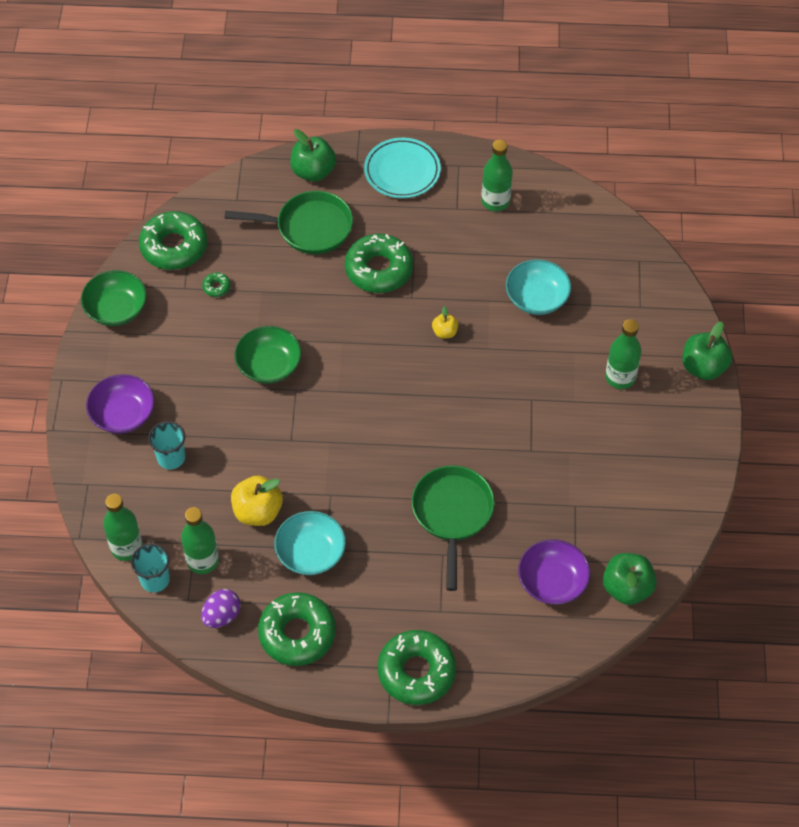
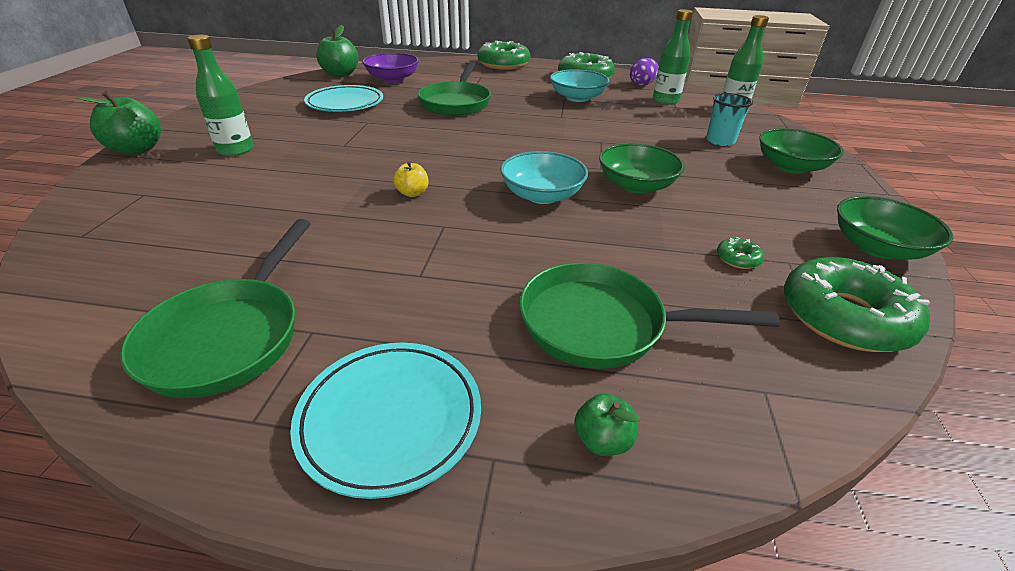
camera: 175 degrees left, 20 degrees down
purple bowl [86,374,155,434] -> green bowl [759,128,844,174]
turquoise cup [131,543,170,592] -> none
yellow apple [231,476,283,526] -> none
green apple [290,129,336,182] -> green apple [574,393,640,456], size x0.54
green donut [345,234,413,293] -> none
green bottle [481,140,513,211] -> green pan [120,219,311,398]
turquoise bowl [506,259,571,315] -> turquoise bowl moved to [500,151,588,204]
none -> turquoise plate [304,85,383,112]

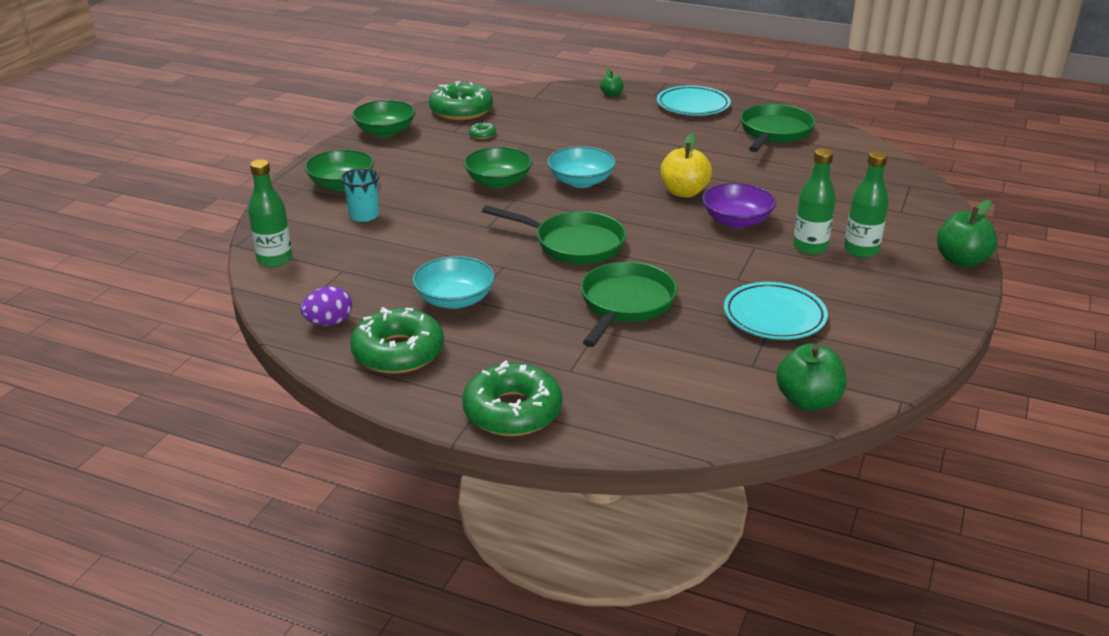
camera: 165 degrees left, 5 degrees down
purple bowl [362,53,419,83] -> purple bowl moved to [702,183,776,228]
yellow apple [393,161,429,197] -> yellow apple [661,133,712,198], size x1.84
green pan [520,263,780,369] -> green pan moved to [482,205,626,264]
green bottle [653,9,693,105] -> green bottle moved to [793,148,836,255]

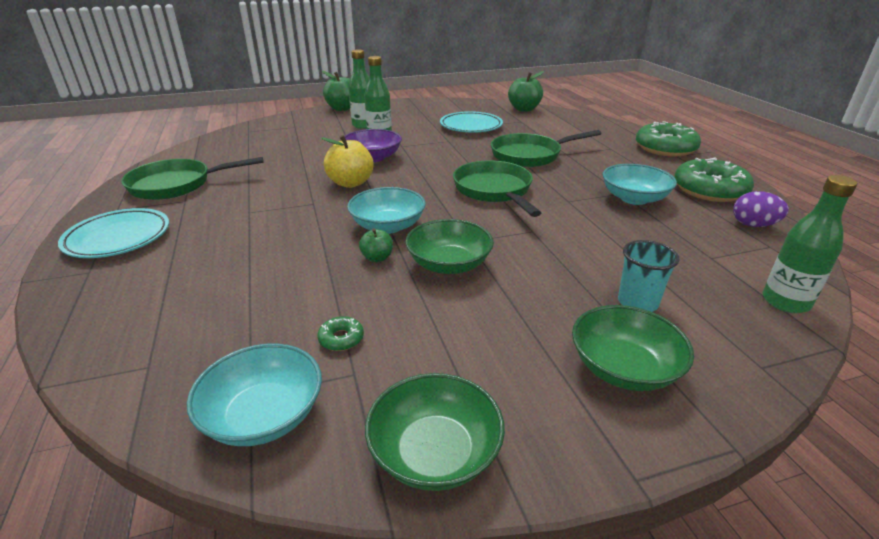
camera: 130 degrees left, 0 degrees up
green donut [429,81,493,120] -> turquoise bowl [187,343,322,446]
green apple [600,68,624,97] -> green apple moved to [359,228,393,262]

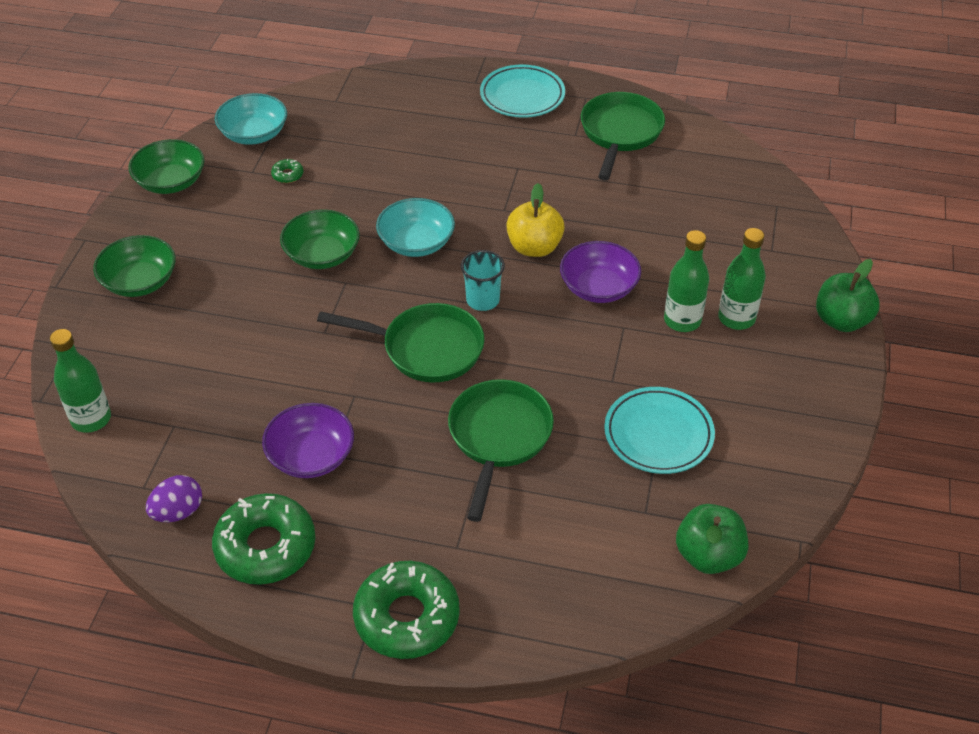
camera: 120 degrees right, 15 degrees up
green apple [359,228,393,262] -> none
turquoise bowl [603,164,677,205] -> purple bowl [262,403,354,478]
turquoise cup [618,240,680,312] -> turquoise cup moved to [461,250,505,311]

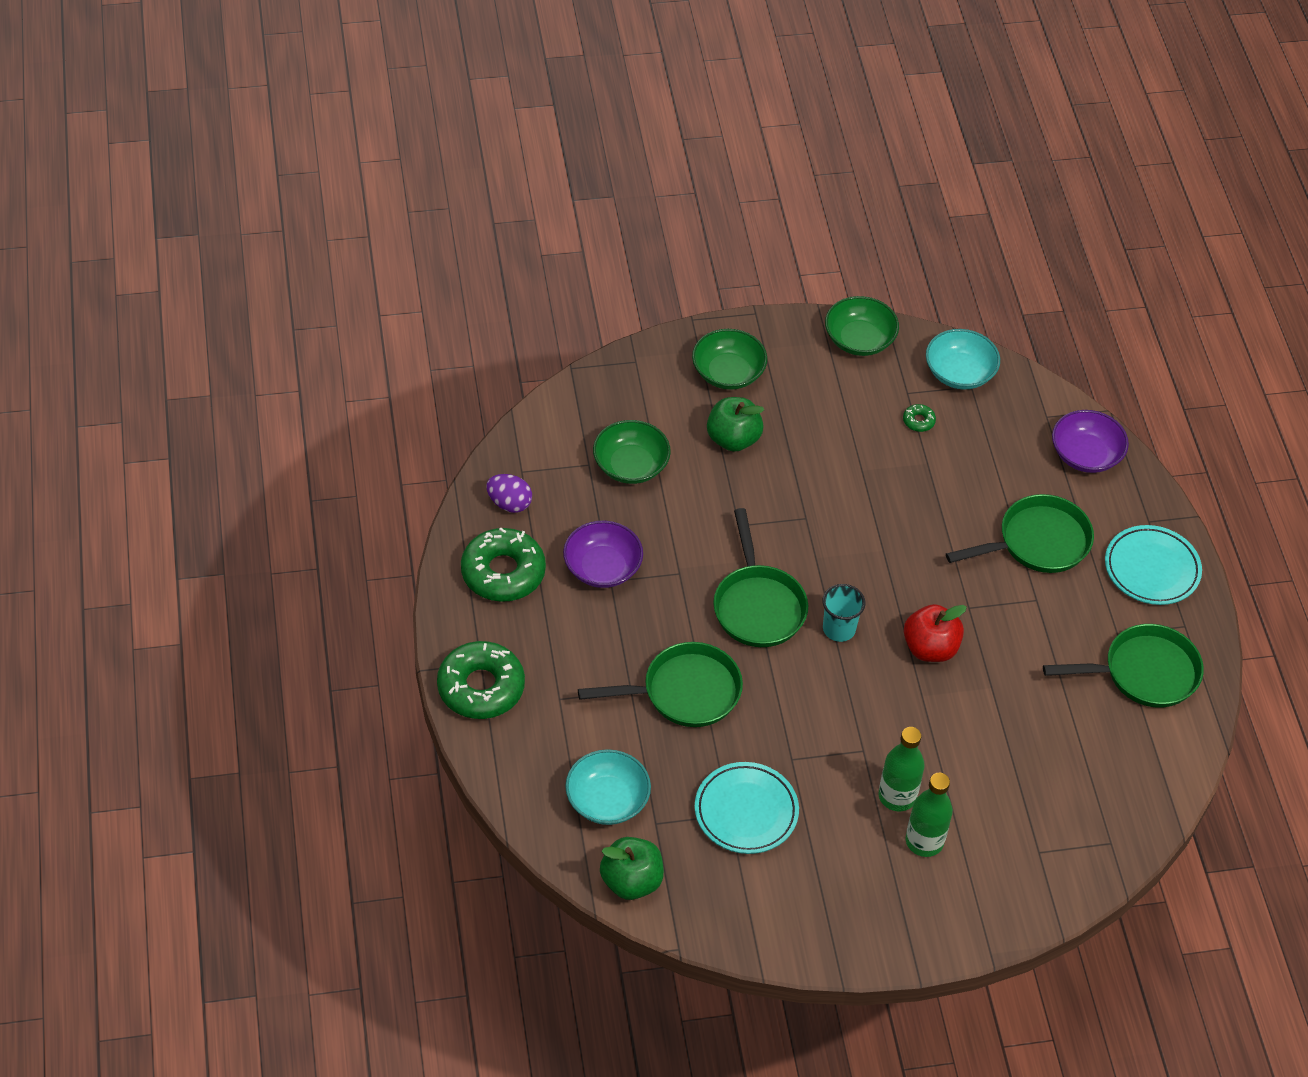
camera: 65 degrees right, 5 degrees up
green bottle [50,329,111,433] -> none
green bowl [280,209,360,269] -> green bowl moved to [593,420,671,484]
turquoise bowl [376,198,455,257] -> turquoise bowl moved to [565,749,651,825]
yellow apple [506,183,565,257] -> red apple [904,604,967,662]
purple bowl [560,241,641,303] -> purple bowl moved to [1052,410,1129,473]
green apple [816,259,880,332] -> green apple moved to [707,397,764,452]
none -> green pan [946,494,1094,573]

